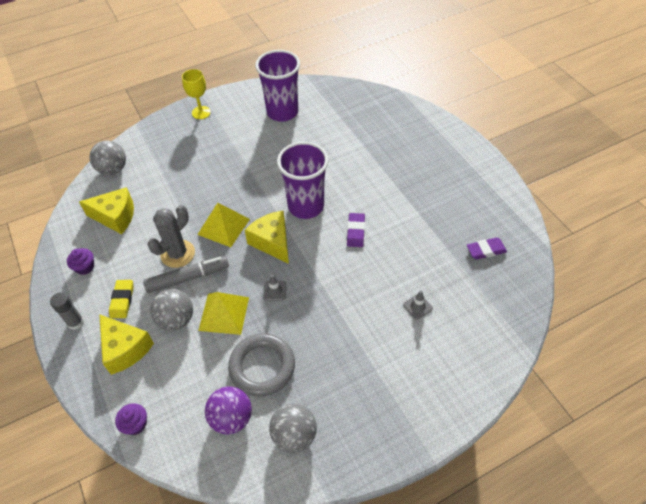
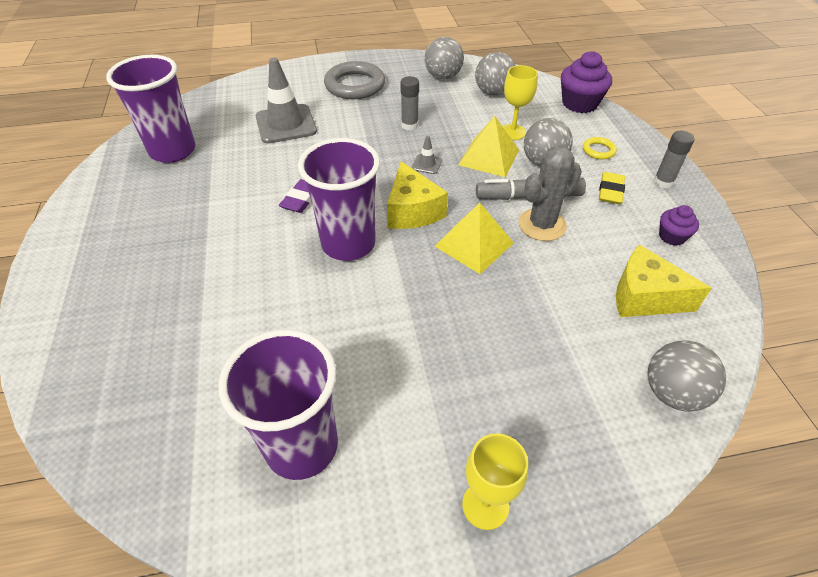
camera: 165 degrees left, 5 degrees down
yellow cheese [99,314,154,375] -> yellow ring [583,137,617,159]
purple cupcake [115,403,147,435] -> purple cupcake [561,51,612,113], size x1.76
purple ball [205,387,252,434] -> grey ball [475,52,516,96]
grey ring [228,333,295,396] -> grey ring moved to [324,61,385,99]
grey traffic cone [403,291,433,320] -> grey traffic cone [256,58,317,144], size x2.25
purple eraser [467,237,507,260] -> purple cup [106,55,196,163]
none -> grey glue stick [400,76,419,131]
none -> yellow goblet [503,65,538,140]

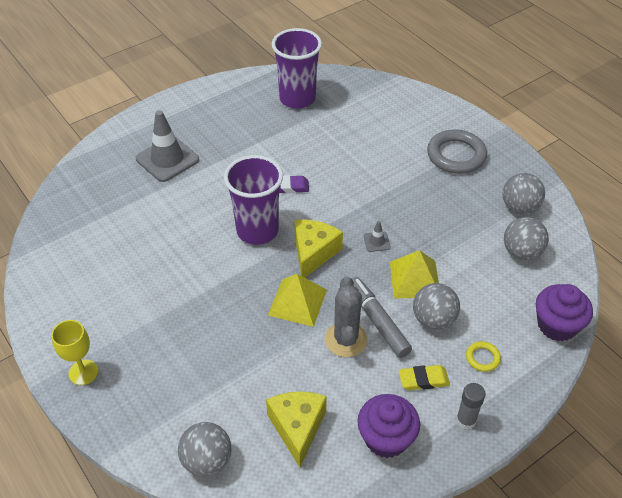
camera: 65 degrees right, 0 degrees up
purple cup [219,329,338,480] -> none
grey traffic cone [256,58,317,144] -> grey traffic cone moved to [136,110,199,182]
yellow cheese [387,161,448,229] -> yellow cheese turned 150 degrees clockwise [294,219,343,278]
grey glue stick [400,76,419,131] -> none
yellow goblet [503,65,538,140] -> none
grey cactus [518,146,582,241] -> grey cactus turned 60 degrees clockwise [325,276,368,357]
purple cupcake [659,205,699,246] -> purple cupcake [357,394,420,458], size x1.76

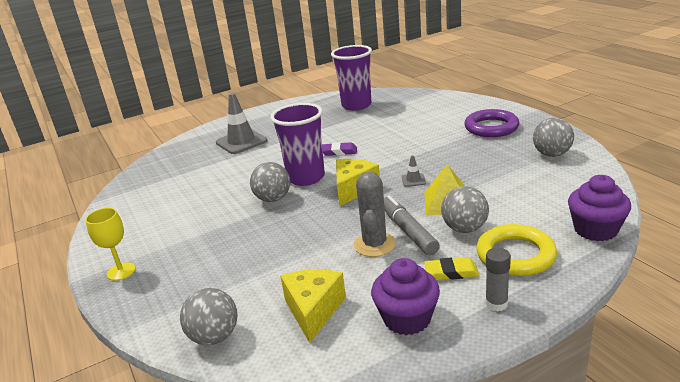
camera: 10 degrees right, 20 degrees down
yellow pyramid [268,274,327,327] -> none
grey ring [427,129,487,174] -> purple ring [464,109,519,137]
yellow ring [466,341,501,372] -> yellow ring [476,224,557,276], size x2.12
grey ball [504,217,549,260] -> grey ball moved to [250,162,290,202]

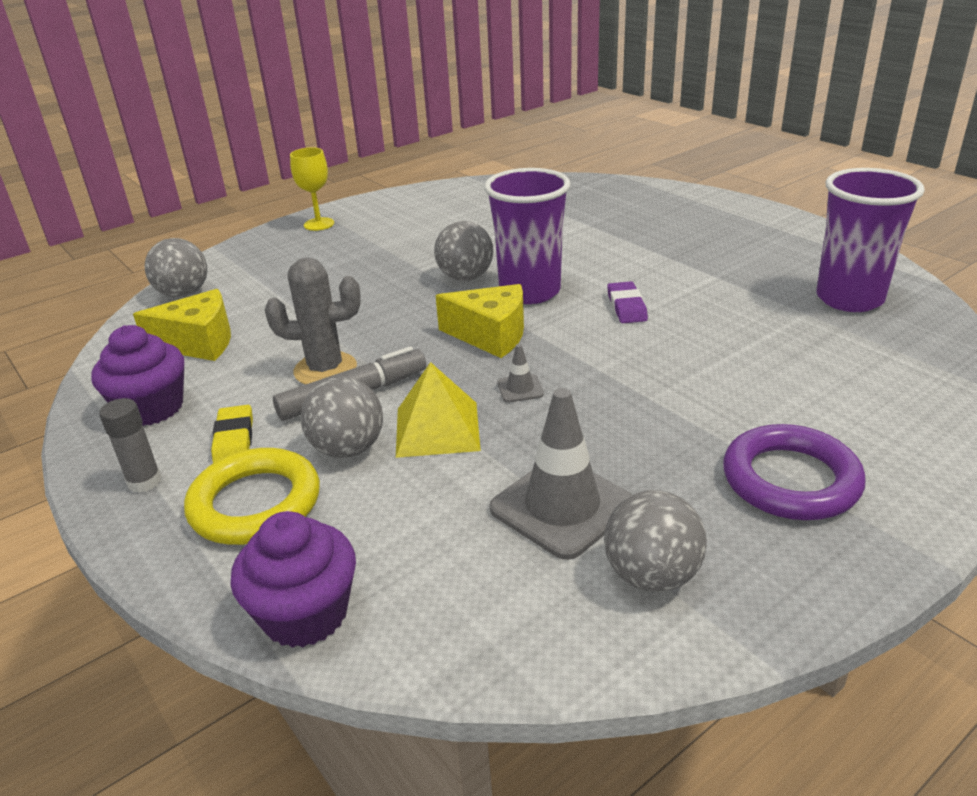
camera: 80 degrees right, 5 degrees up
grey traffic cone [216,93,268,154] -> grey traffic cone moved to [490,388,633,560]

